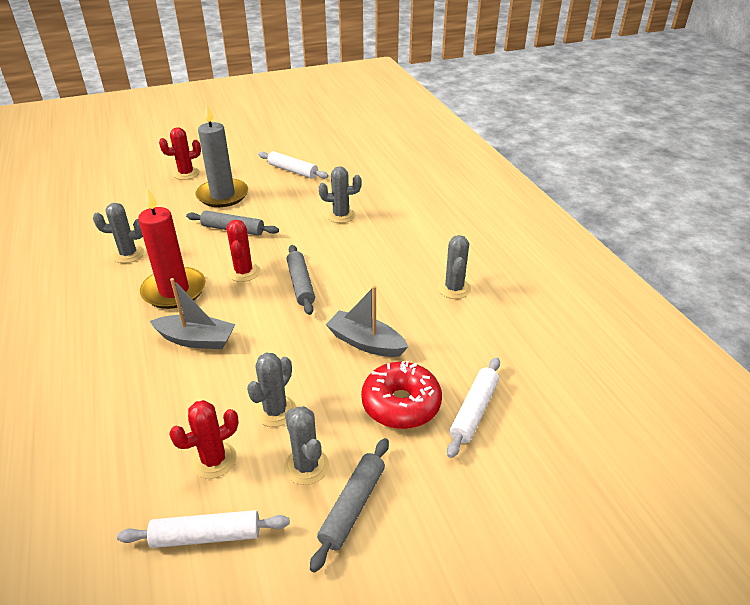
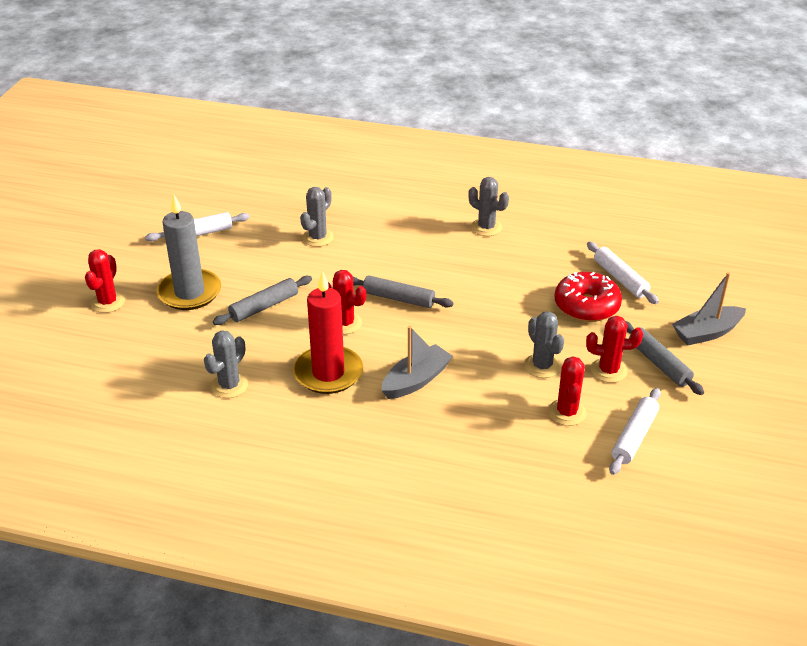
camera: 55 degrees left, 0 degrees up
grey cactus [284,406,329,485] -> red cactus [586,316,643,383]
grey boat [326,285,408,357] -> grey boat moved to [672,272,746,345]

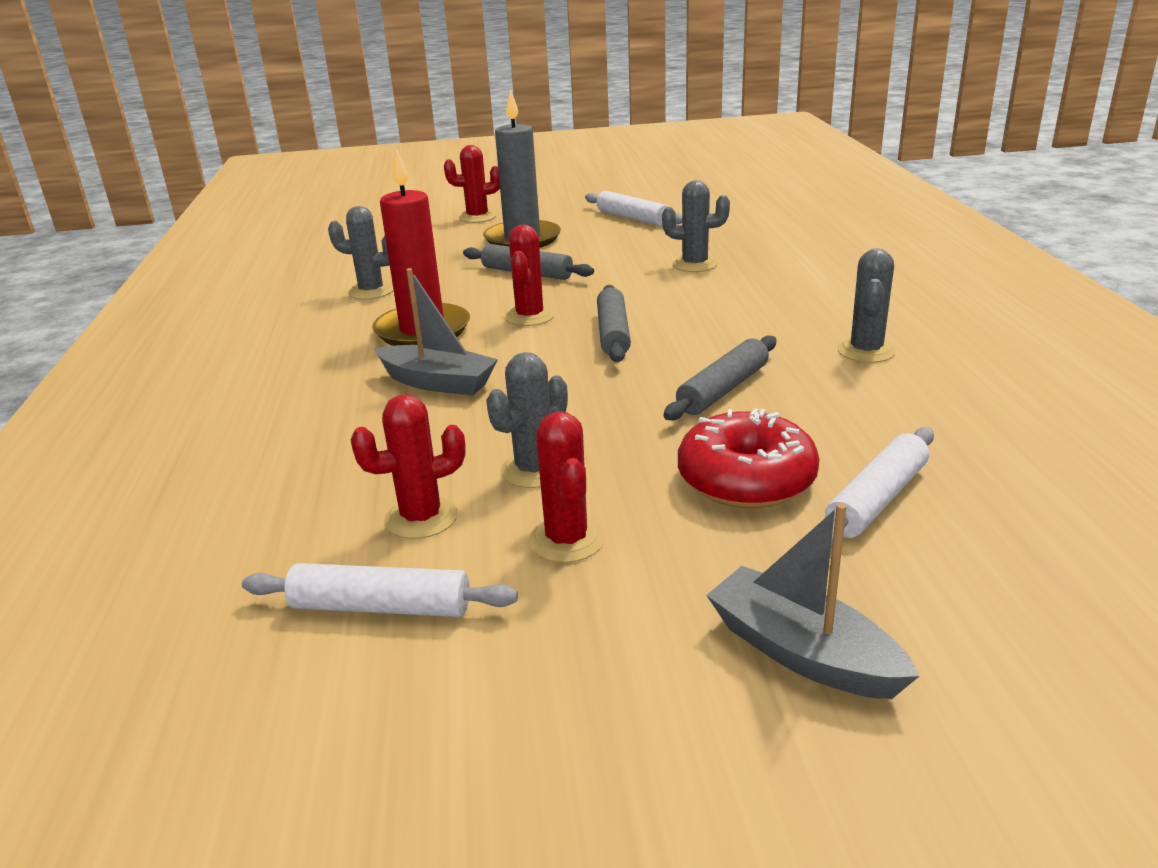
camera: 70 degrees right, 10 degrees down
grey rolling pin [626,321,704,395] -> grey rolling pin moved to [663,336,776,420]

